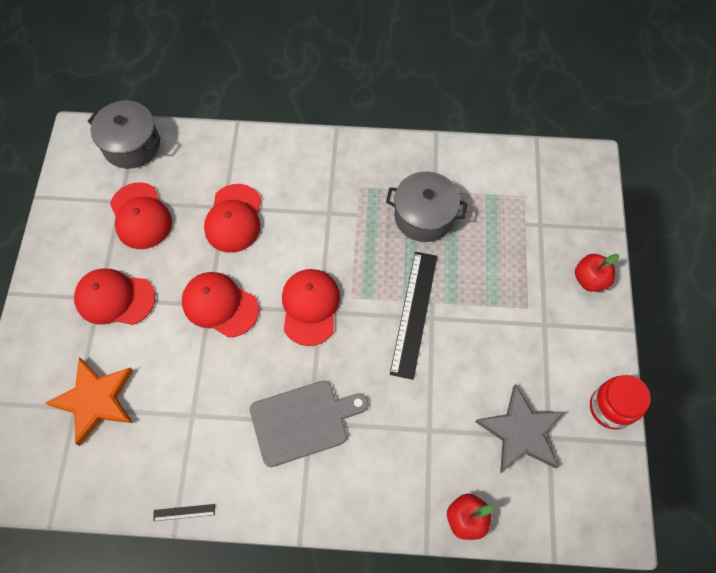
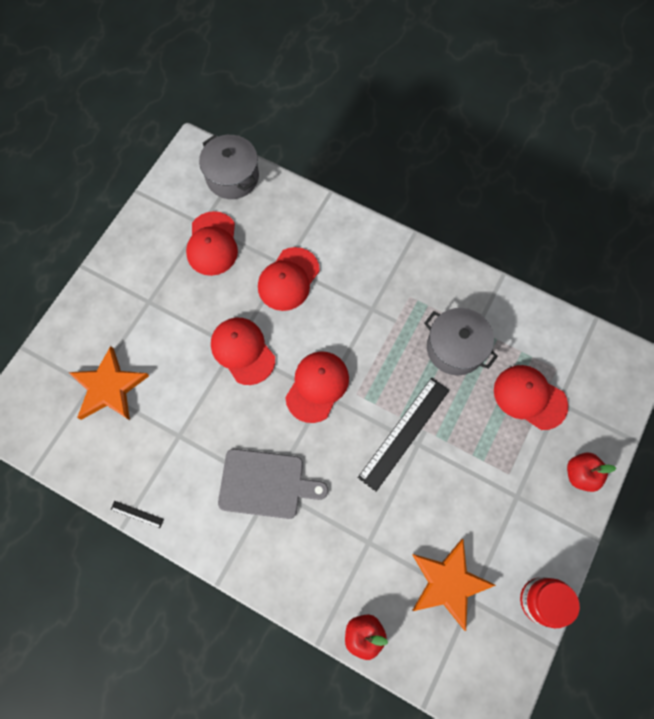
camera: 25 degrees right, 5 degrees up
red cap [74,269,155,325] -> red cap moved to [494,365,568,430]
grey star [475,384,565,473] -> orange star [412,539,496,631]

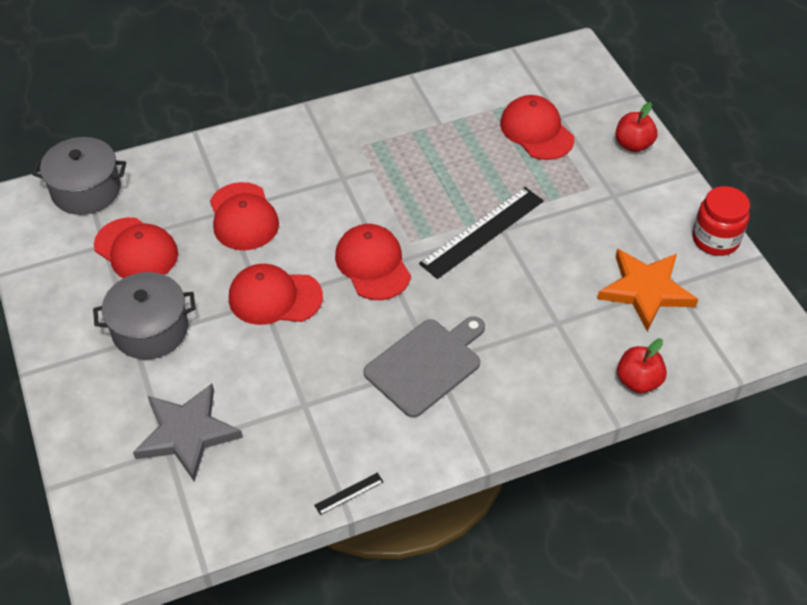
camera: 50 degrees left, 20 degrees down
orange star [68,346,149,420] -> grey star [133,384,243,482]
black ruler [358,378,450,492] -> black ruler turned 60 degrees clockwise [419,187,544,279]
grey pot [424,308,498,375] -> grey pot moved to [93,272,196,360]
red cap [494,365,568,430] -> red cap turned 75 degrees clockwise [500,95,574,160]

